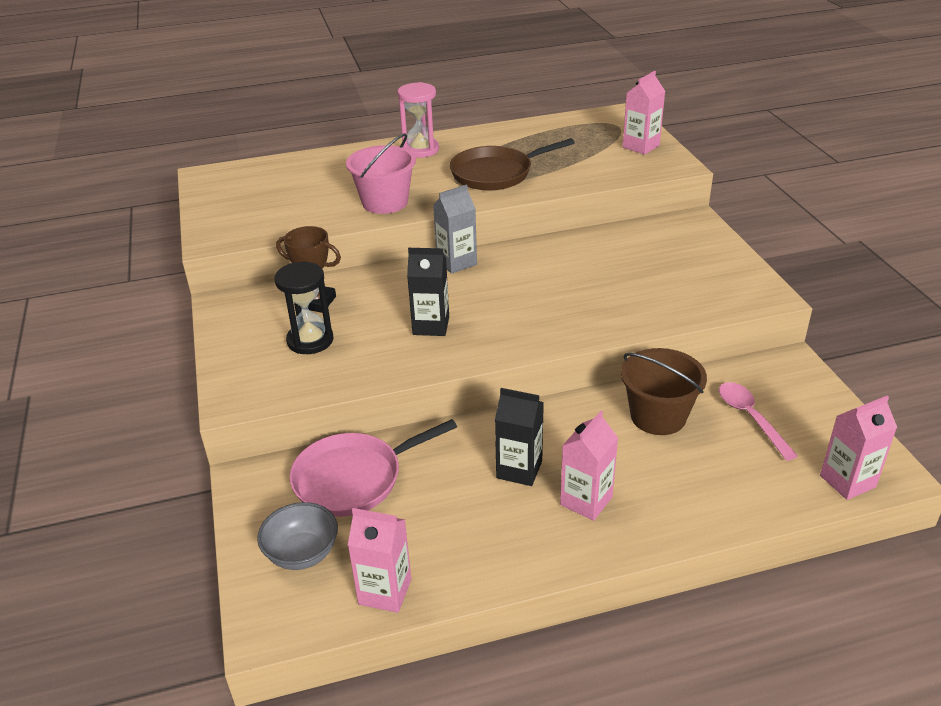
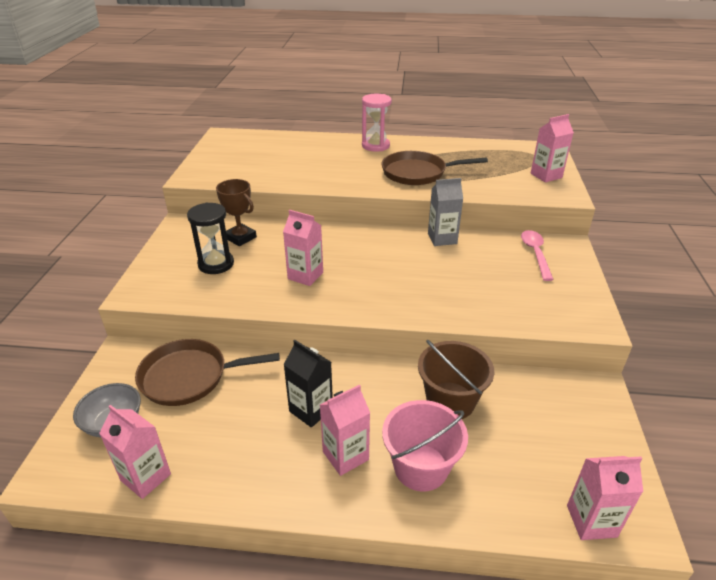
camera: 20 degrees right, 0 degrees up
pink pan [290,419,457,517] -> brown pan [135,339,280,406]
pink bucket [346,133,416,214] -> pink bucket moved to [382,400,468,491]
black carton [407,248,449,336] -> pink carton [283,210,323,286]
grey carton [433,185,477,274] -> grey carton moved to [428,178,463,246]
pink spoon [719,382,798,461] -> pink spoon moved to [521,230,554,281]

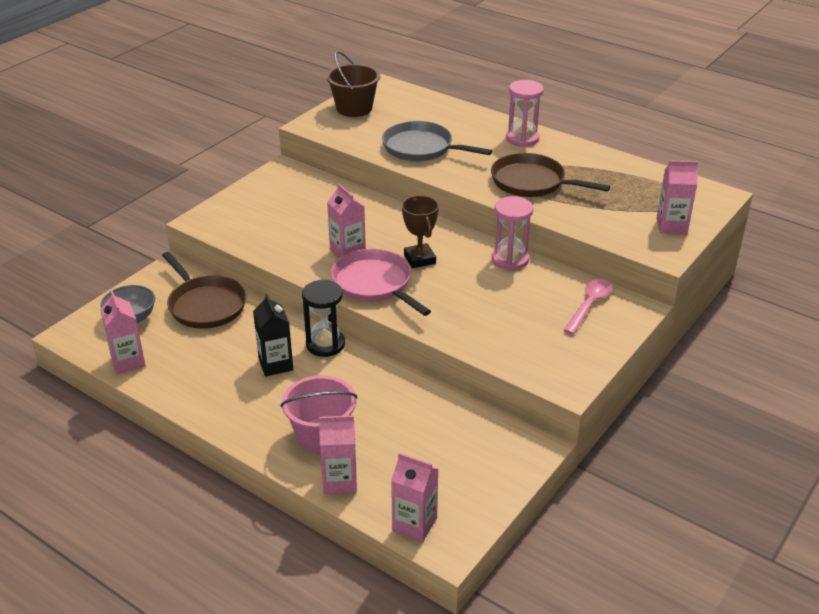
camera: 30 degrees right, 0 degrees up
brown pan [135,339,280,406] -> brown pan turned 150 degrees counterclockwise [162,252,246,329]
black hourglass [187,203,234,274] -> black hourglass moved to [302,280,345,357]
brown trophy [216,179,257,246] -> brown trophy moved to [402,196,439,268]
pink carton [320,385,370,476] -> pink carton moved to [319,415,357,494]
brown bucket [418,340,494,419] -> brown bucket moved to [326,51,380,117]
grey carton [428,178,463,246] -> pink hourglass [492,196,533,270]
none -> pink pan [331,249,431,316]
none -> grey pan [382,121,492,161]

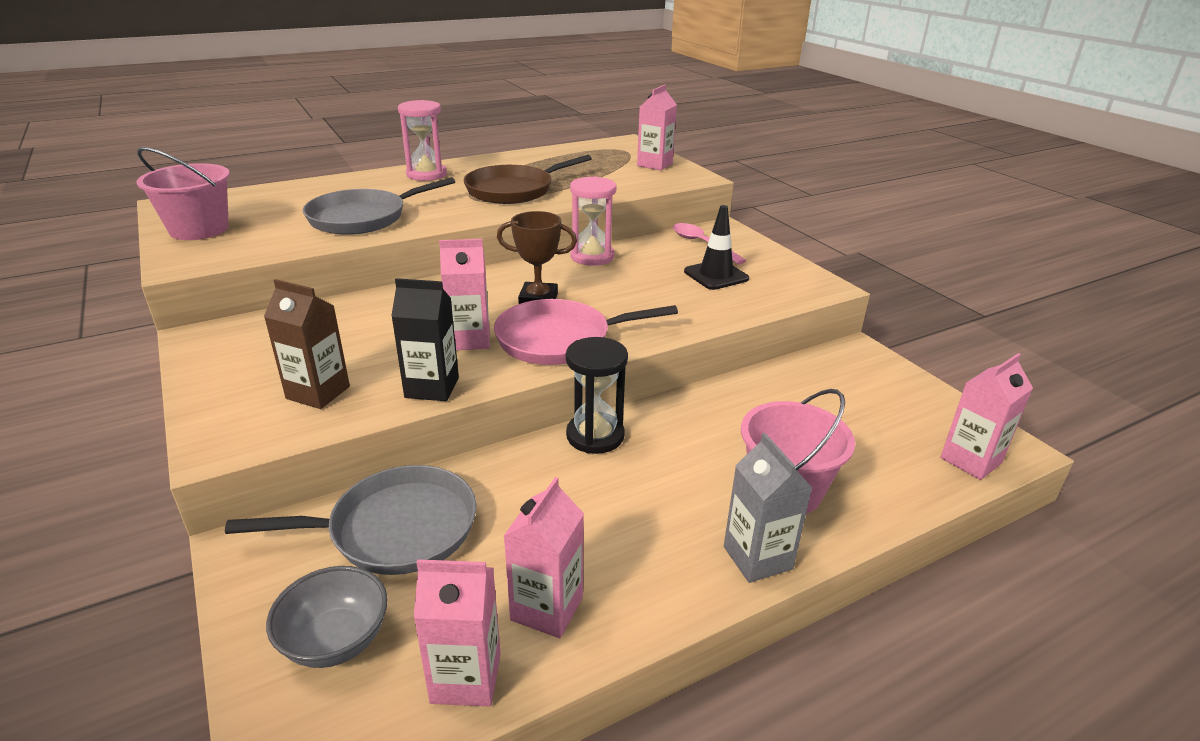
camera: 65 degrees left, 5 degrees down
brown pan [162,252,246,329] -> grey pan [225,465,476,575]
black carton [253,293,293,377] -> black carton moved to [391,278,459,401]
pink carton [319,415,357,494] -> pink carton moved to [504,477,584,638]
brown bucket [326,51,380,117] -> pink bucket [137,147,230,240]
none -> brown carton [264,279,350,409]
none -> black traffic cone [684,205,749,290]
none -> grey carton [724,433,812,583]

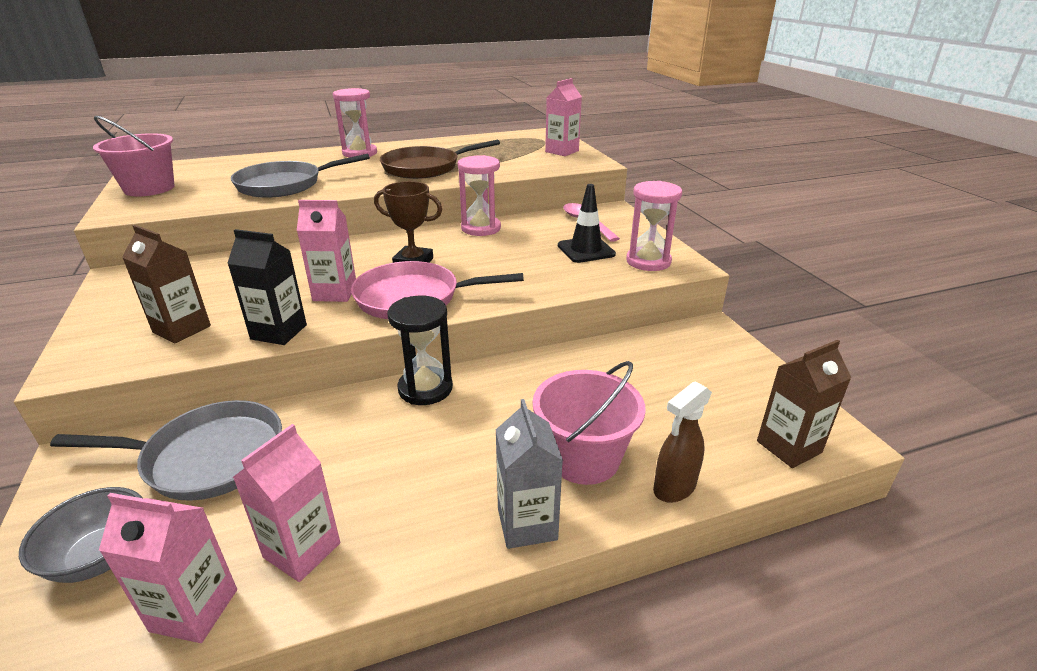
camera: 10 degrees right, 0 degrees up
pink carton [940,353,1033,480] -> brown carton [757,340,851,468]
none -> pink hourglass [626,181,682,271]
none -> brown spray bottle [653,381,712,503]

